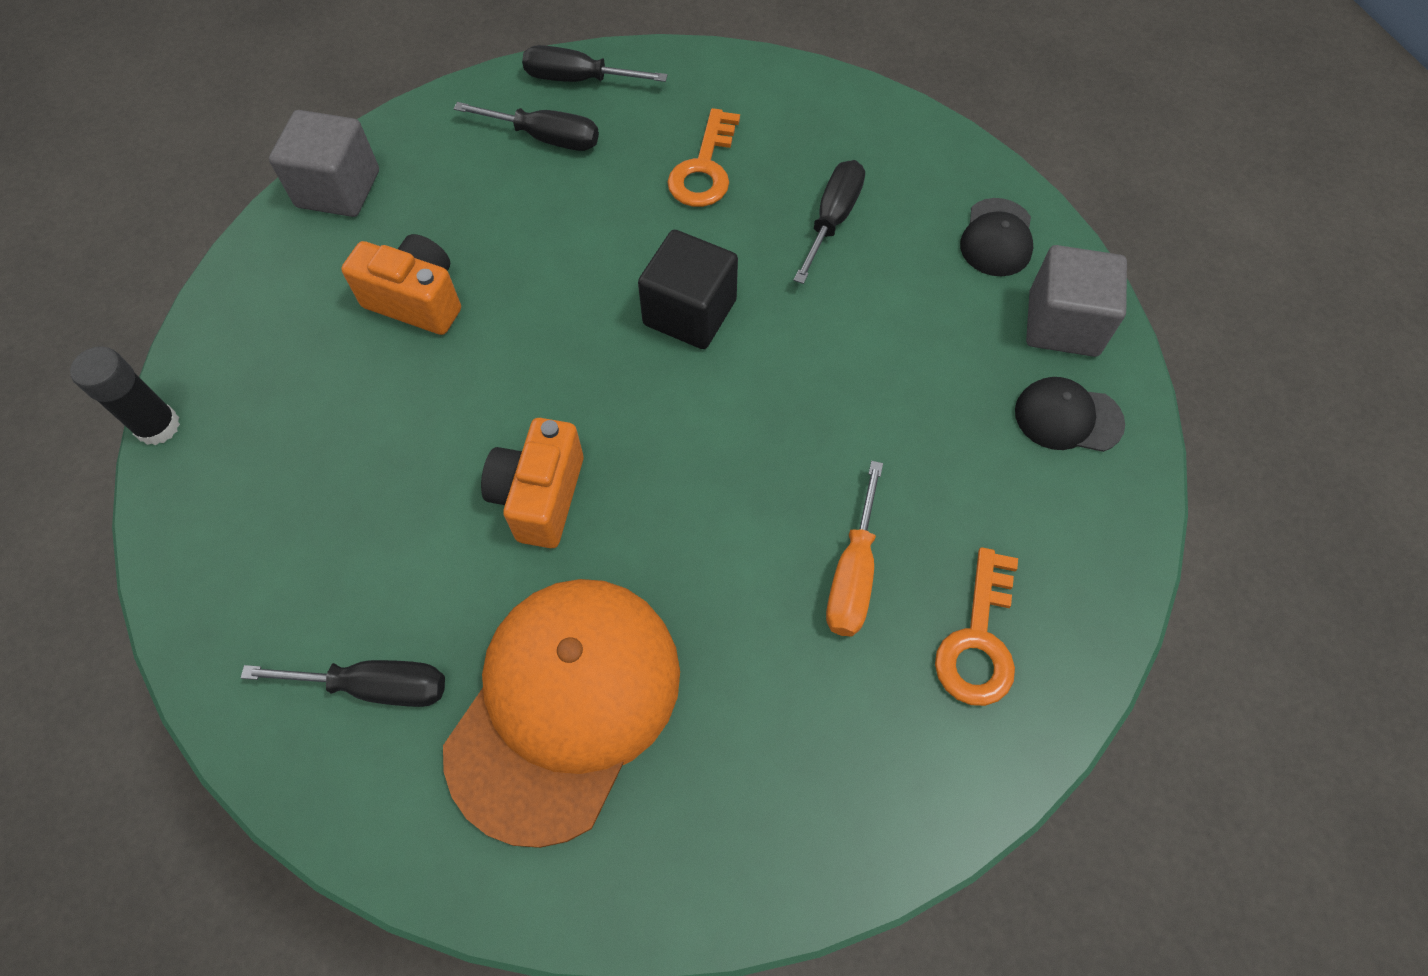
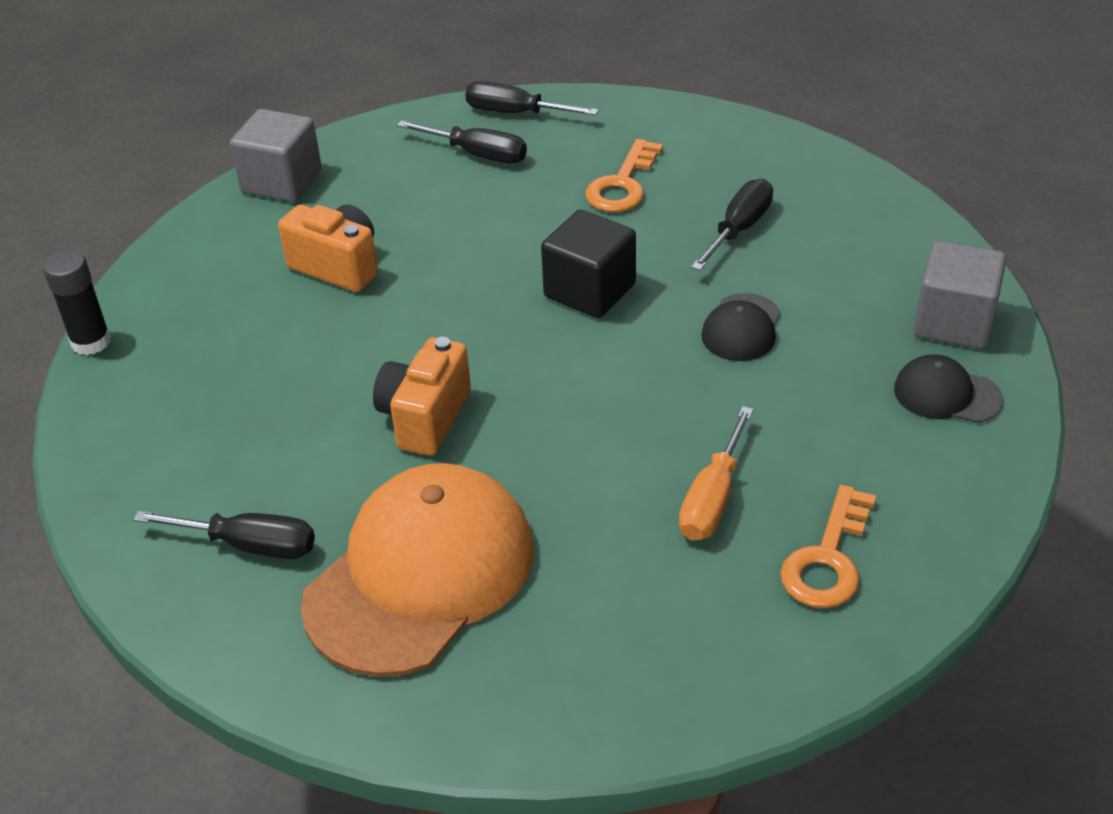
camera: 10 degrees right, 20 degrees down
black cap [960,198,1033,276] -> black cap moved to [701,293,781,361]

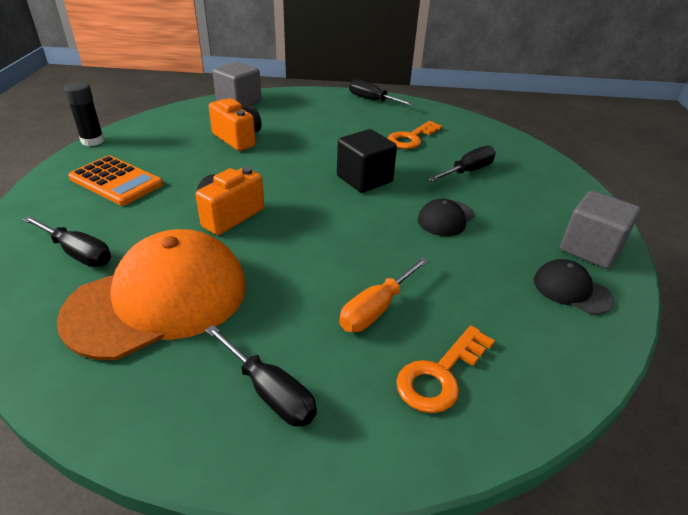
camera: 15 degrees right, 5 degrees down
black screwdriver [397,120,527,164] -> black screwdriver moved to [205,325,317,426]
none -> orange calculator [68,155,163,206]

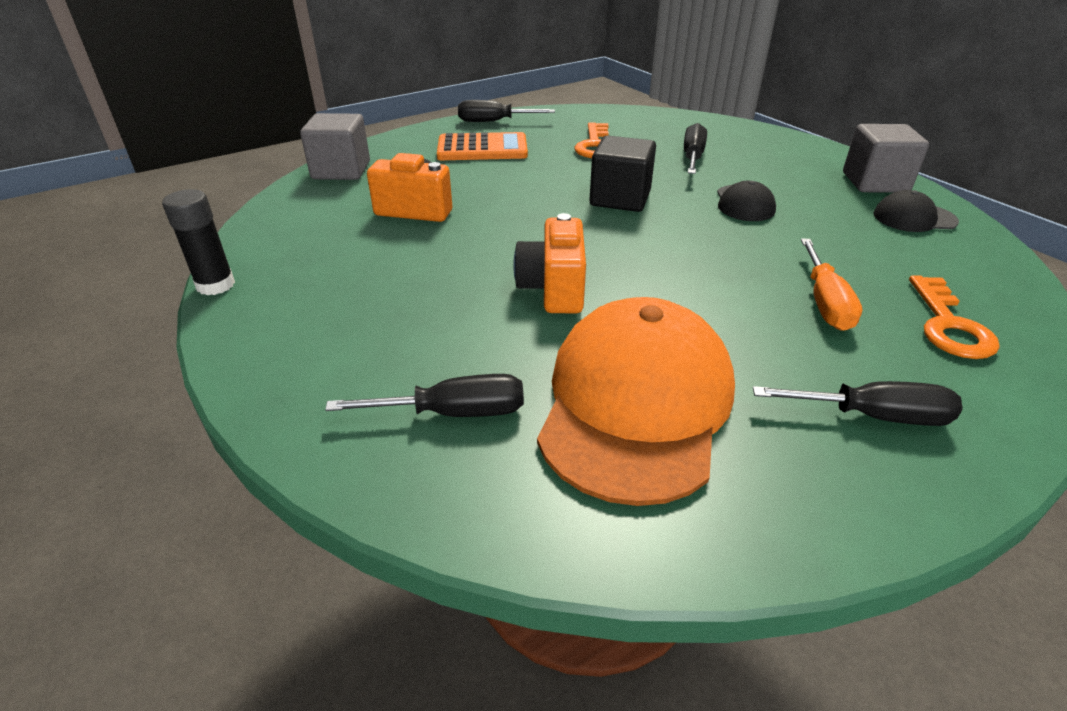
camera: 35 degrees left, 0 degrees up
orange calculator [68,155,163,206] -> orange calculator moved to [437,132,528,160]

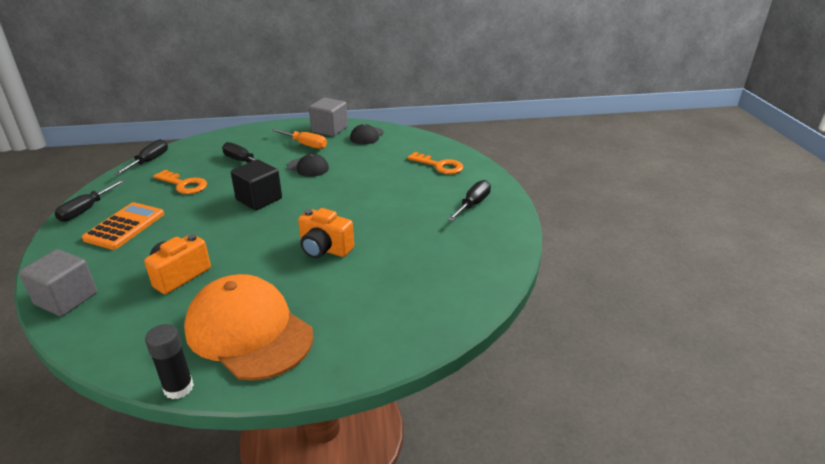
camera: 65 degrees left, 5 degrees down
black screwdriver [325,374,524,417] -> black screwdriver moved to [114,139,168,175]
orange cap [537,297,735,506] -> orange cap moved to [184,274,314,381]
orange screwdriver [801,238,863,331] -> orange screwdriver moved to [271,129,327,149]

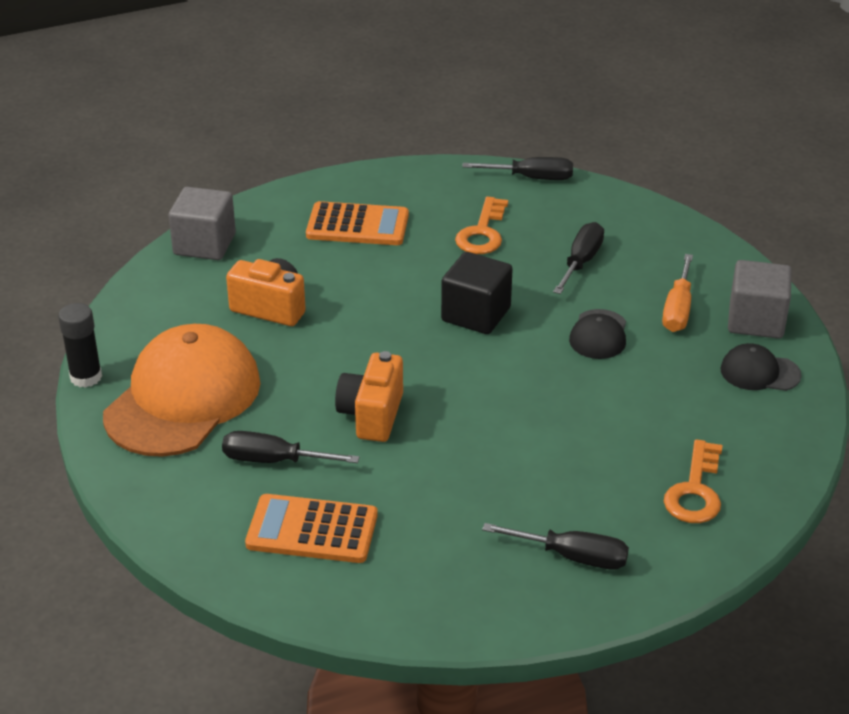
camera: 75 degrees right, 5 degrees up
black screwdriver [54,179,126,222] -> black screwdriver moved to [222,431,360,463]
none -> orange calculator [245,494,378,563]

